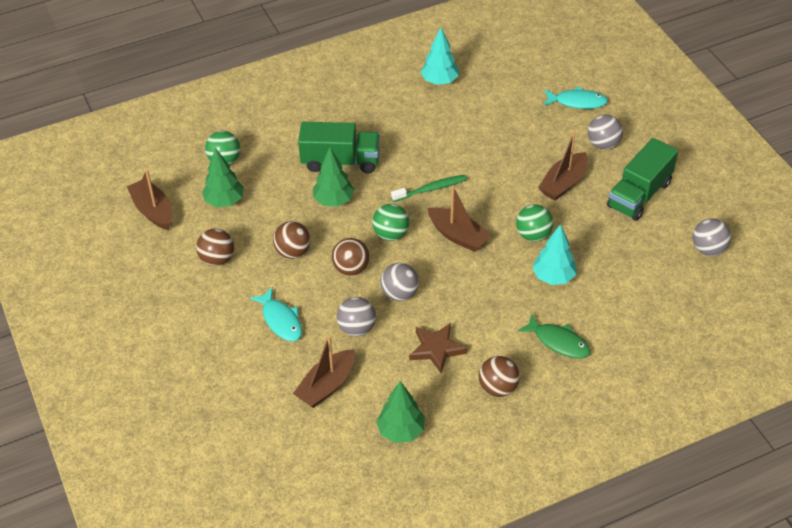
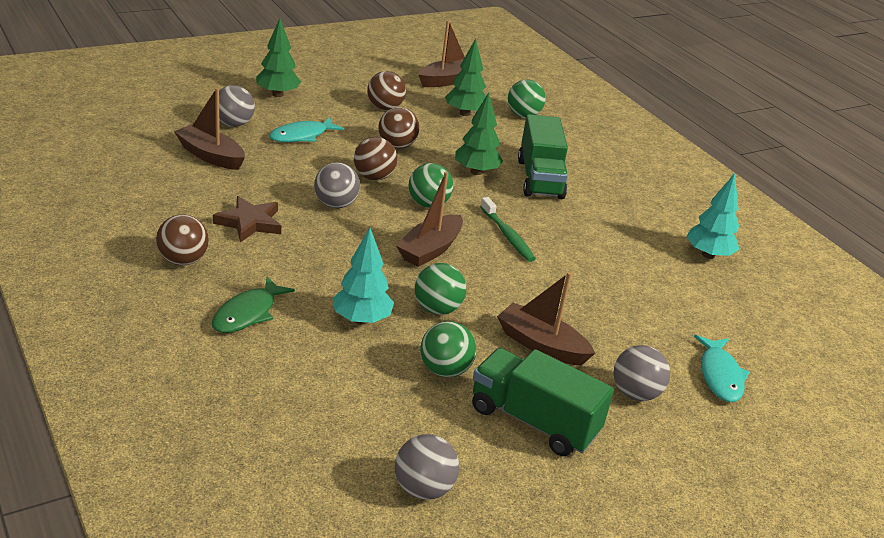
camera: 80 degrees right, 15 degrees down
grey ball [337,297,376,336] -> grey ball moved to [219,85,255,127]
green tree [376,381,425,443] -> green tree moved to [256,18,301,97]
none -> green ball [420,321,476,377]

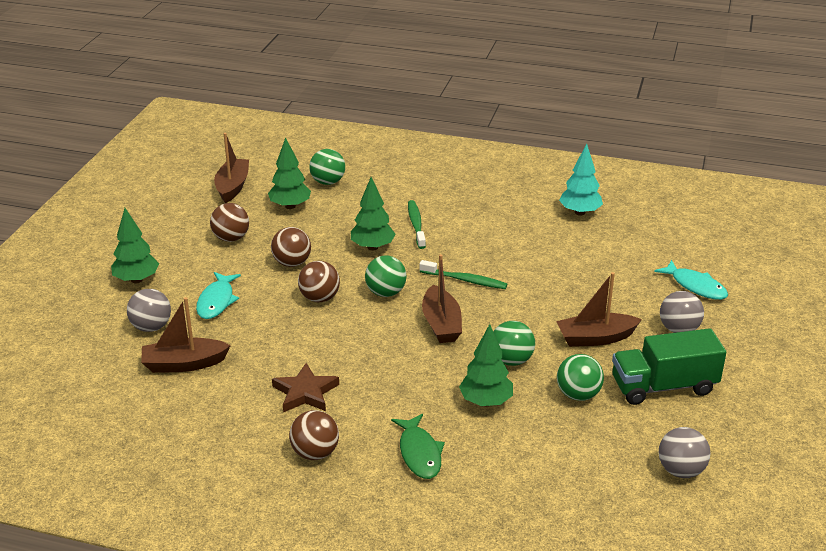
camera: 40 degrees left, 0 degrees up
grey ball [314,162,360,208] -> none
turquoise tree [333,228,394,325] -> green tree [459,324,513,406]
green truck [518,114,568,199] -> green toothbrush [408,200,426,249]

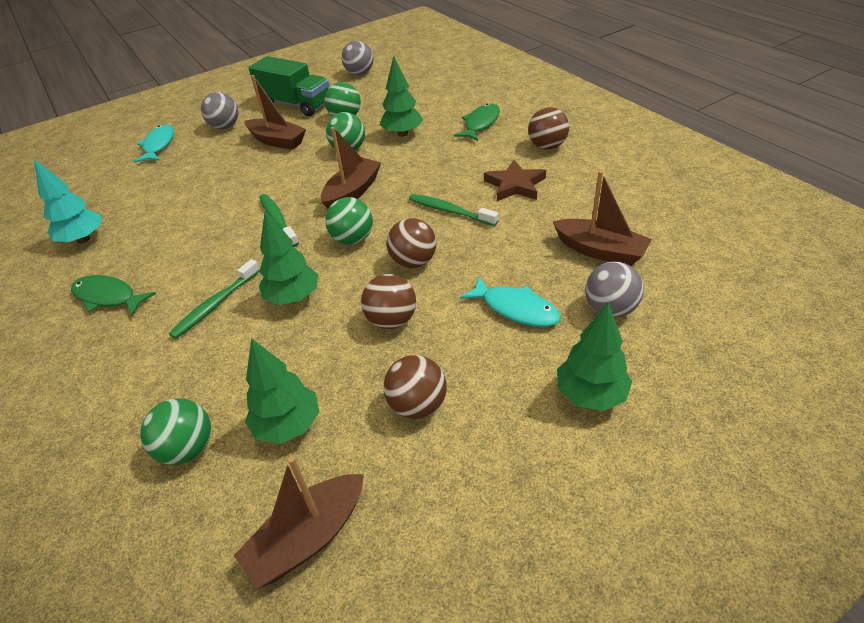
camera: 135 degrees left, 10 degrees up
turquoise fish [196,272,241,319] -> turquoise fish turned 75 degrees clockwise [460,276,561,327]
none -> green fish [71,275,156,316]
none -> green toothbrush [409,194,498,226]

